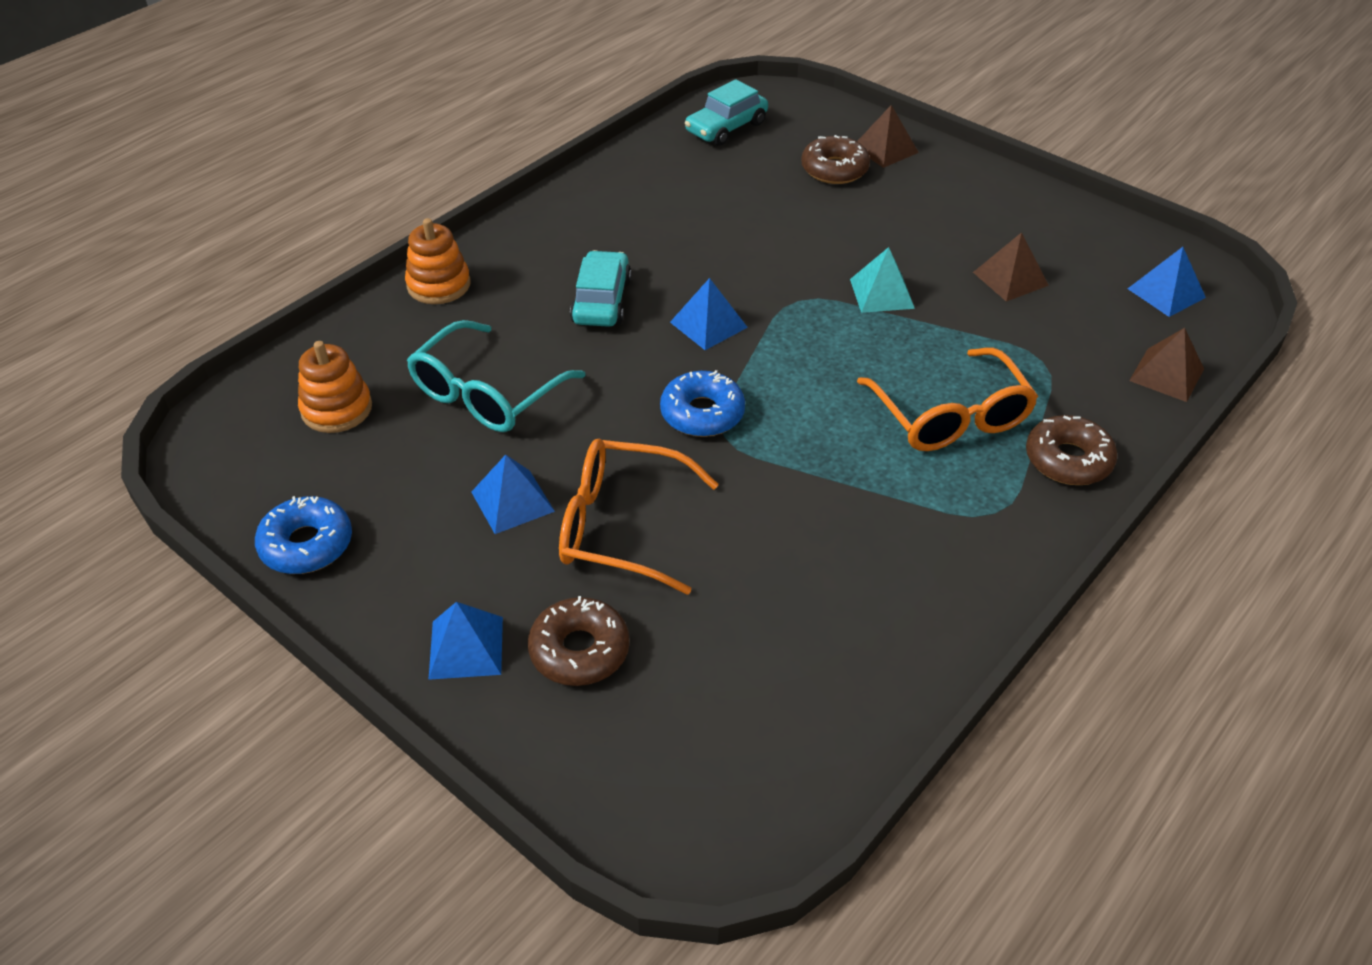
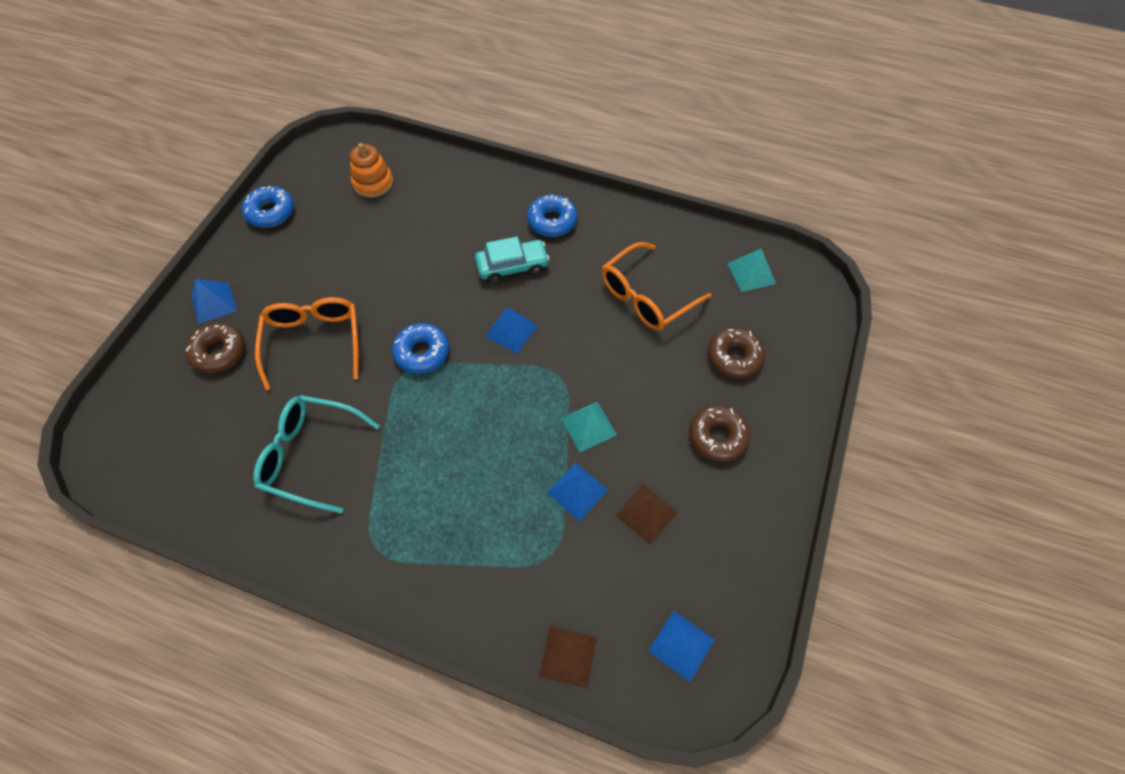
camera: 70 degrees right, 15 degrees up
orange stacking toy [405,218,470,304] -> none
turquoise glasses [407,320,586,432] -> turquoise glasses moved to [253,395,380,514]
blue pyramid [471,455,555,534] -> blue pyramid moved to [547,463,608,521]
turquoise car [685,79,768,146] -> turquoise pyramid [727,248,776,292]
brown pyramid [857,105,919,168] -> none
orange glasses [857,347,1038,451] -> orange glasses moved to [601,242,712,331]
brown donut [1026,415,1117,485] -> brown donut moved to [689,405,750,462]
none -> blue donut [527,195,577,237]

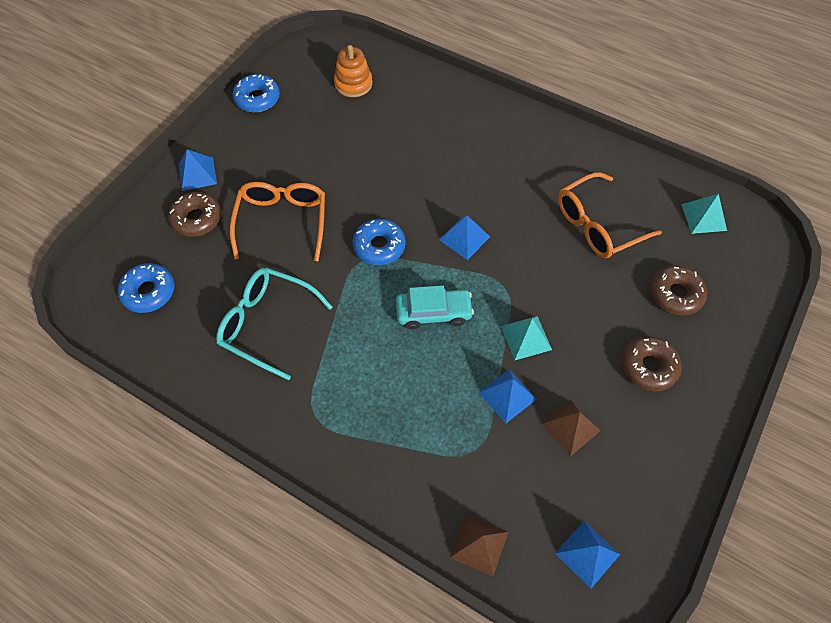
camera: 10 degrees right, 0 degrees up
turquoise car [475,237,550,284] -> turquoise car moved to [396,285,474,329]
blue donut [527,195,577,237] -> blue donut moved to [118,263,175,313]

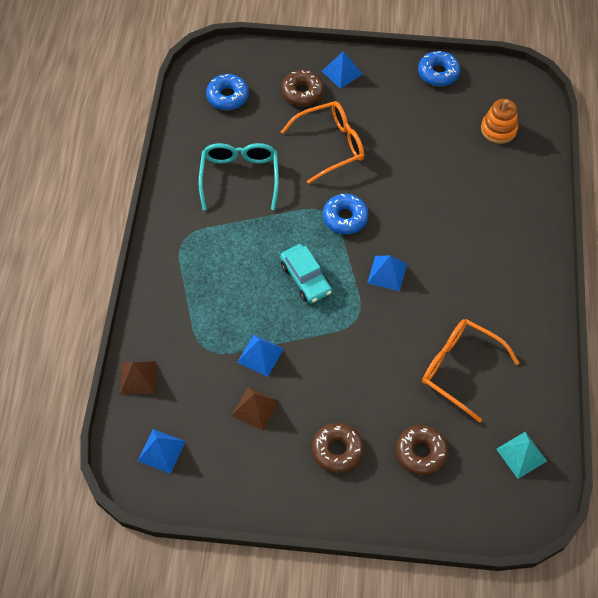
camera: 65 degrees right, 0 degrees up
turquoise pyramid [501,316,552,360] -> none

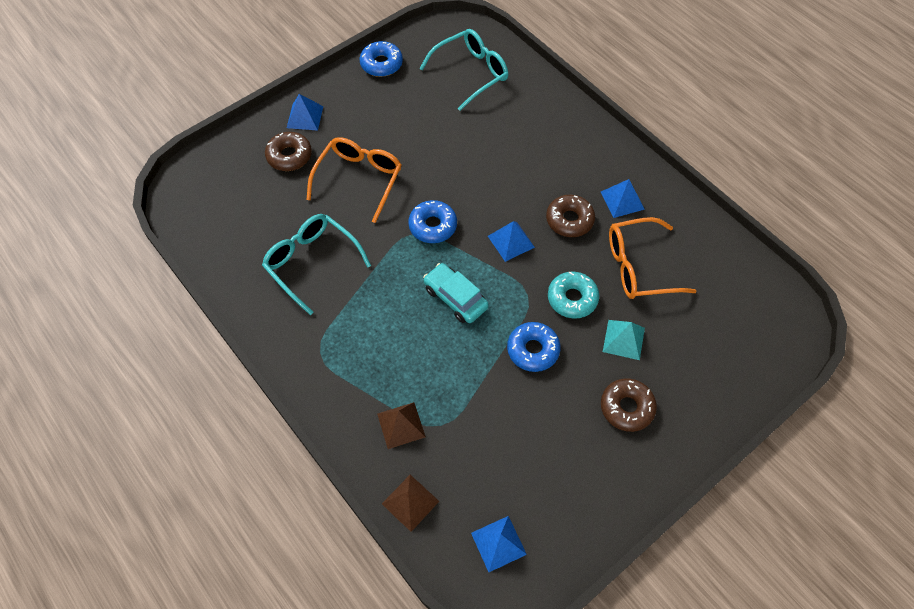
camera: 45 degrees left, 0 degrees up
blue donut [206,74,249,110] -> blue donut moved to [507,322,561,372]
brown pyramid [232,387,279,431] -> brown pyramid moved to [377,402,426,449]
blue pyramid [237,335,284,377] -> blue pyramid moved to [601,179,645,218]
turquoise car [280,244,332,303] -> turquoise car turned 150 degrees counterclockwise [423,263,489,323]
brown donut [396,425,448,475] -> brown donut moved to [546,195,595,237]
orange stacking toy [481,99,518,144] -> turquoise glasses [419,29,508,111]
turquoise pyramid [496,432,547,479] -> turquoise pyramid moved to [603,320,645,360]
none -> turquoise donut [548,272,600,319]

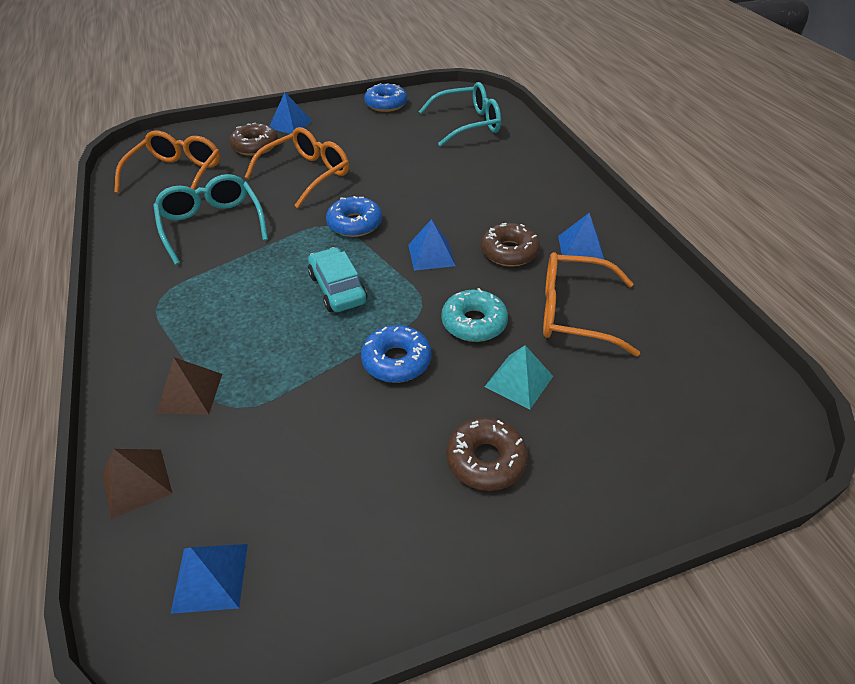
camera: 20 degrees right, 15 degrees down
none -> orange glasses [114,131,220,193]

